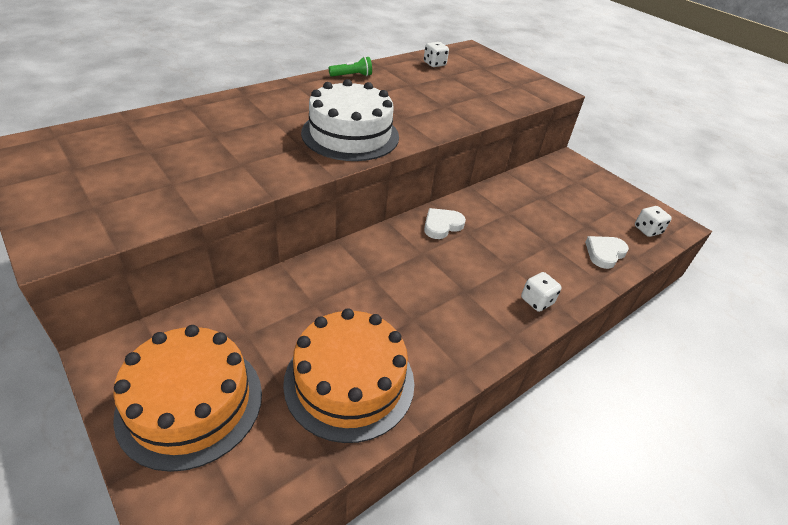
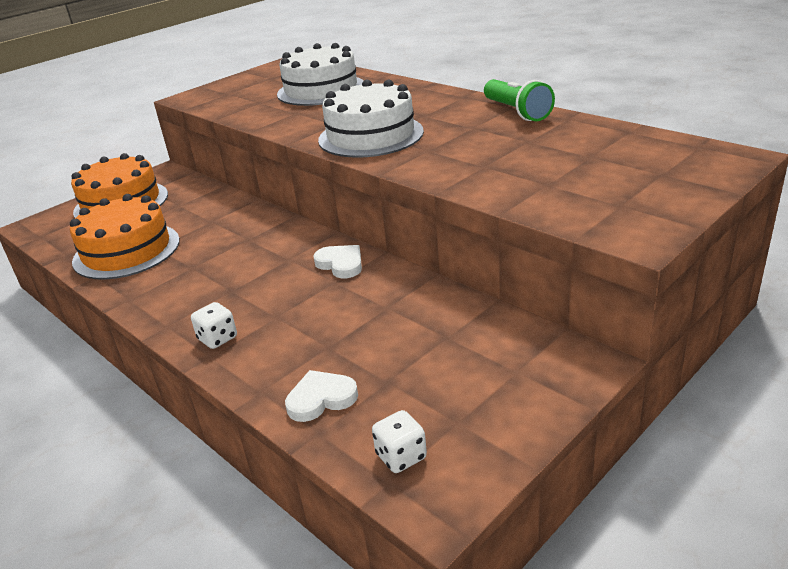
camera: 90 degrees right, 10 degrees down
green flashlight [329,57,372,77] -> green flashlight [484,79,555,121], size x1.64
white dice [424,42,449,67] -> none
white heart [585,236,629,269] -> white heart turned 60 degrees counterclockwise [285,370,358,422]
none -> white cake [277,43,363,106]

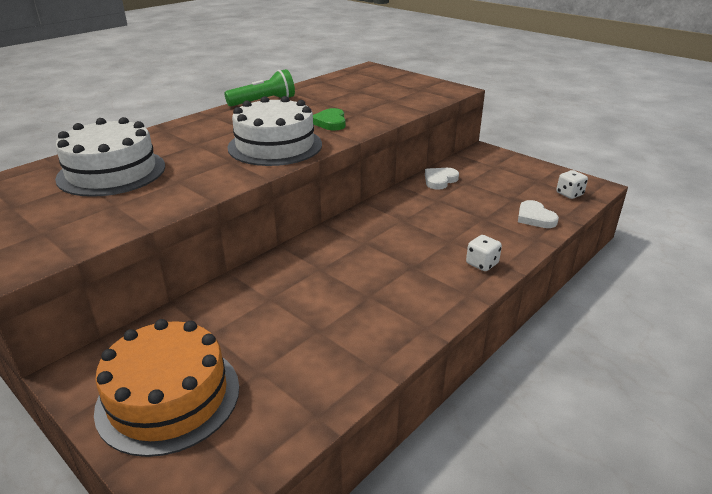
camera: 95 degrees left, 0 degrees up
orange cake [70,194,180,279] -> none
white heart [313,245,362,278] -> white heart moved to [425,168,459,190]
none -> green heart [313,108,346,131]

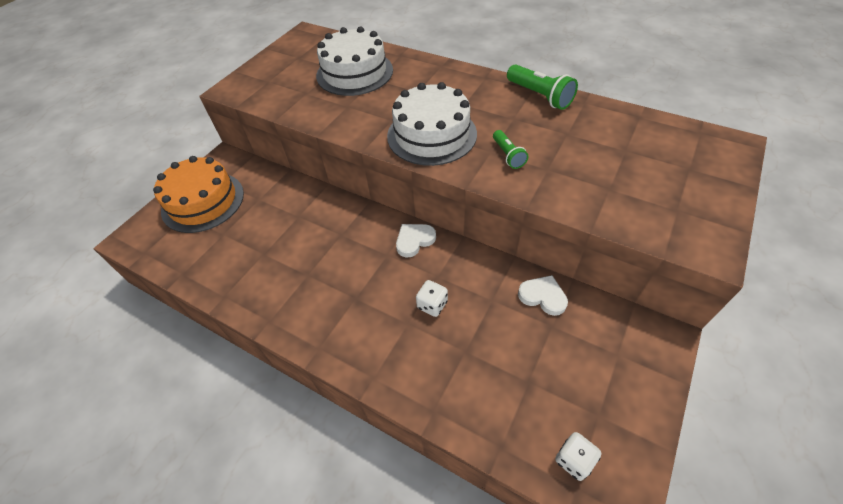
camera: 80 degrees right, 20 degrees up
green heart [313,108,346,131] -> green flashlight [493,130,528,169]
white dice [466,235,502,271] -> white dice moved to [416,280,448,317]
white heart [518,200,559,228] -> white heart moved to [396,224,436,258]

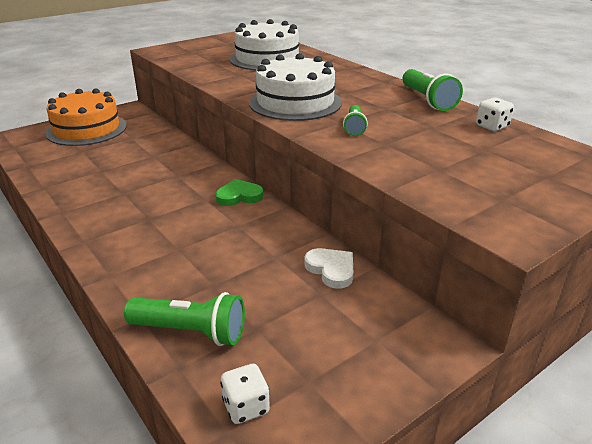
camera: 20 degrees right, 20 degrees down
white heart [396,224,436,258] -> green heart [215,179,263,206]
white dice [416,280,448,317] -> white dice moved to [476,98,514,131]
none -> green flashlight [124,292,245,346]

